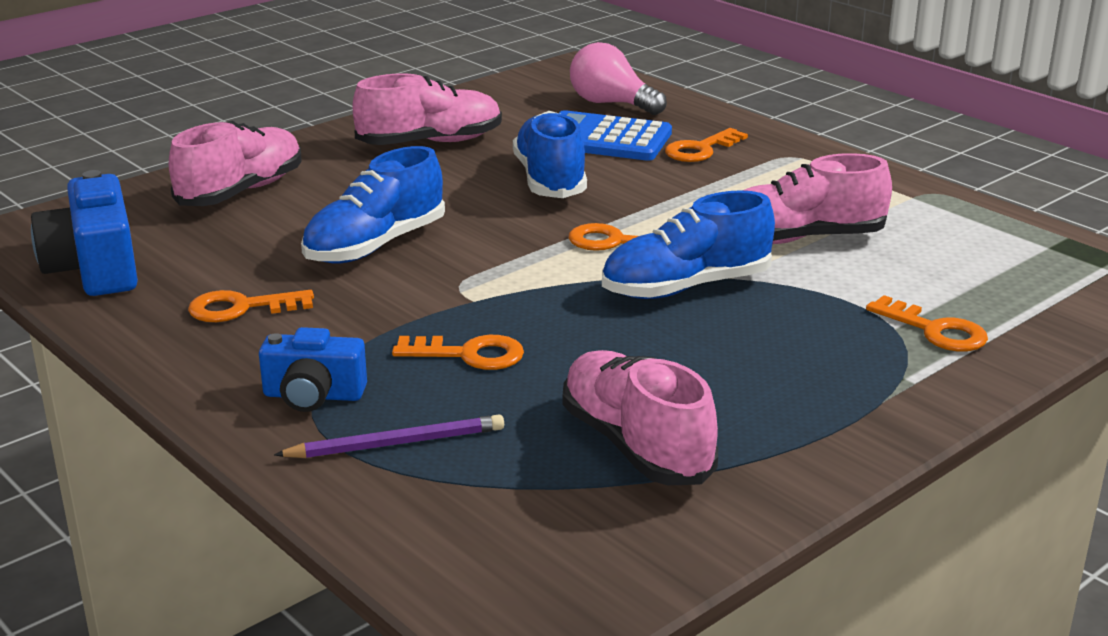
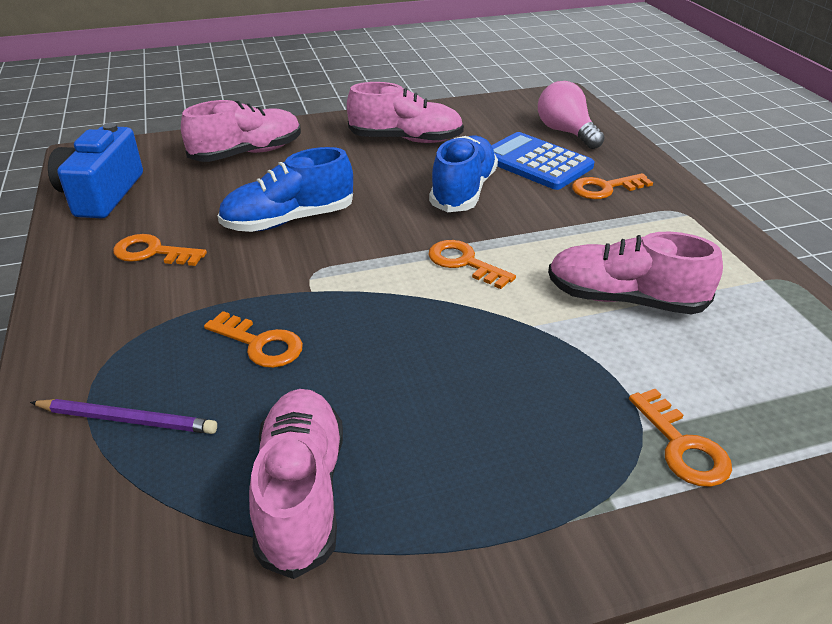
camera: 25 degrees right, 10 degrees up
blue camera [259,327,367,412] -> none
blue shoe [602,190,775,299] -> none

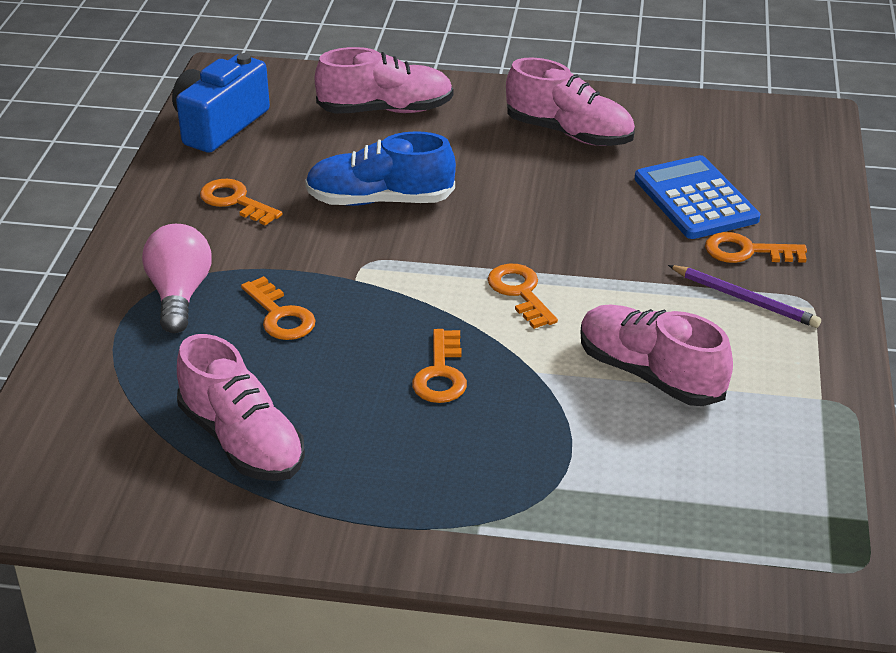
camera: 25 degrees right, 0 degrees up
purple pencil [30,399,217,434] -> purple pencil moved to [668,265,821,328]
pink shoe [249,389,343,579] -> pink shoe turned 120 degrees clockwise [177,334,305,481]
blue shoe [429,136,498,212] -> none
pink light bulb [538,81,605,149] -> pink light bulb moved to [142,224,212,333]
orange key [629,389,732,487] -> orange key moved to [412,329,467,403]

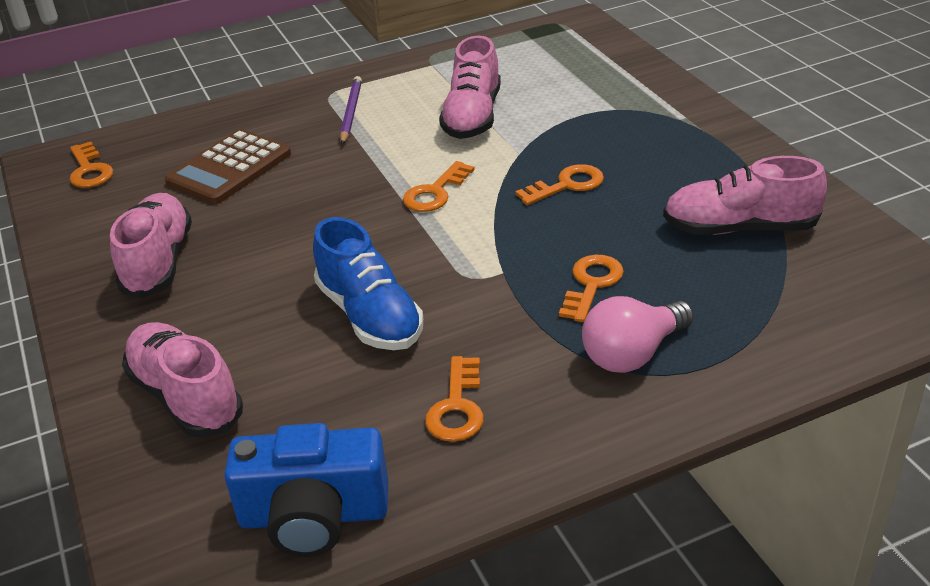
camera: 120 degrees left, 0 degrees up
pink shoe [177,334,305,481] -> pink shoe turned 105 degrees counterclockwise [663,156,827,235]
blue calculator [635,155,760,239] -> brown calculator [165,129,291,204]
orange key [705,232,807,263] -> orange key moved to [70,142,113,188]

